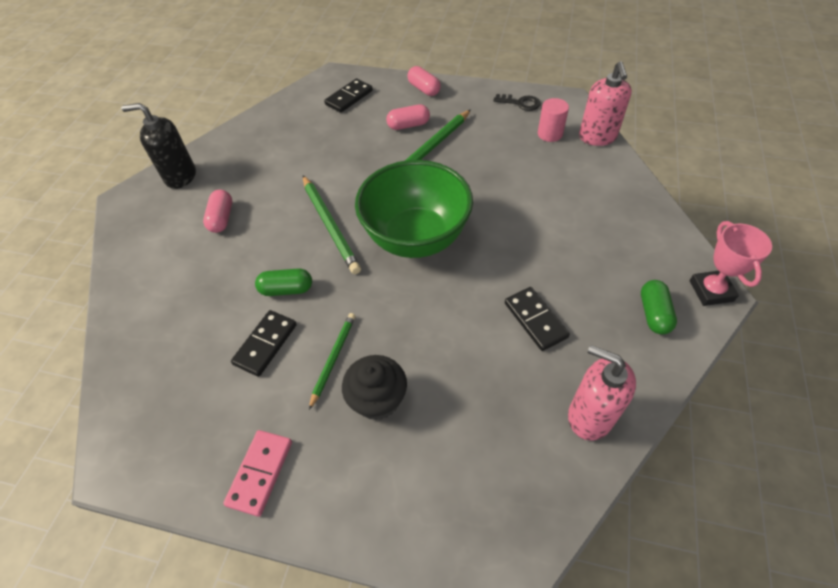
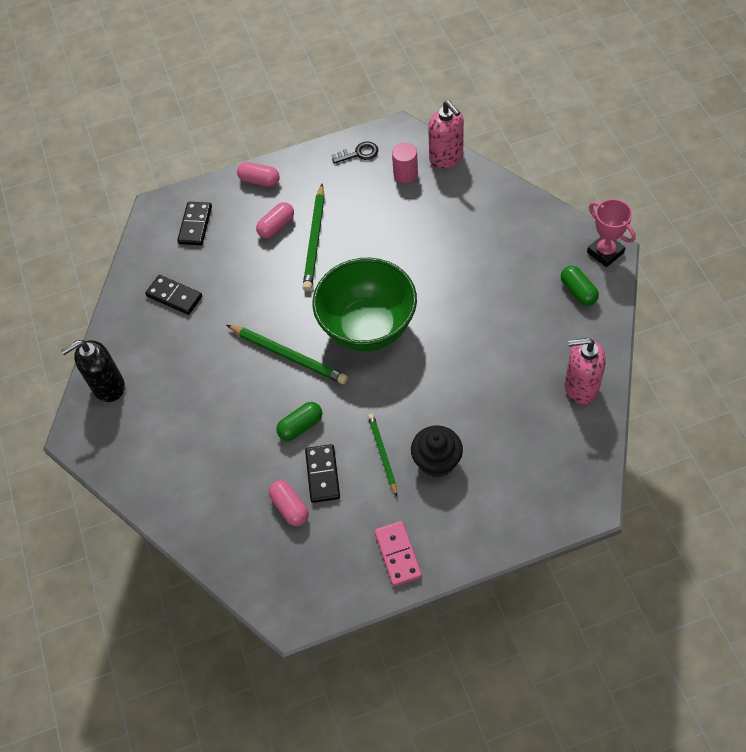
camera: 30 degrees left, 5 degrees up
pink capsule [203,190,232,233] -> pink capsule moved to [269,480,309,526]
black domino [505,287,570,351] -> black domino moved to [145,275,202,315]

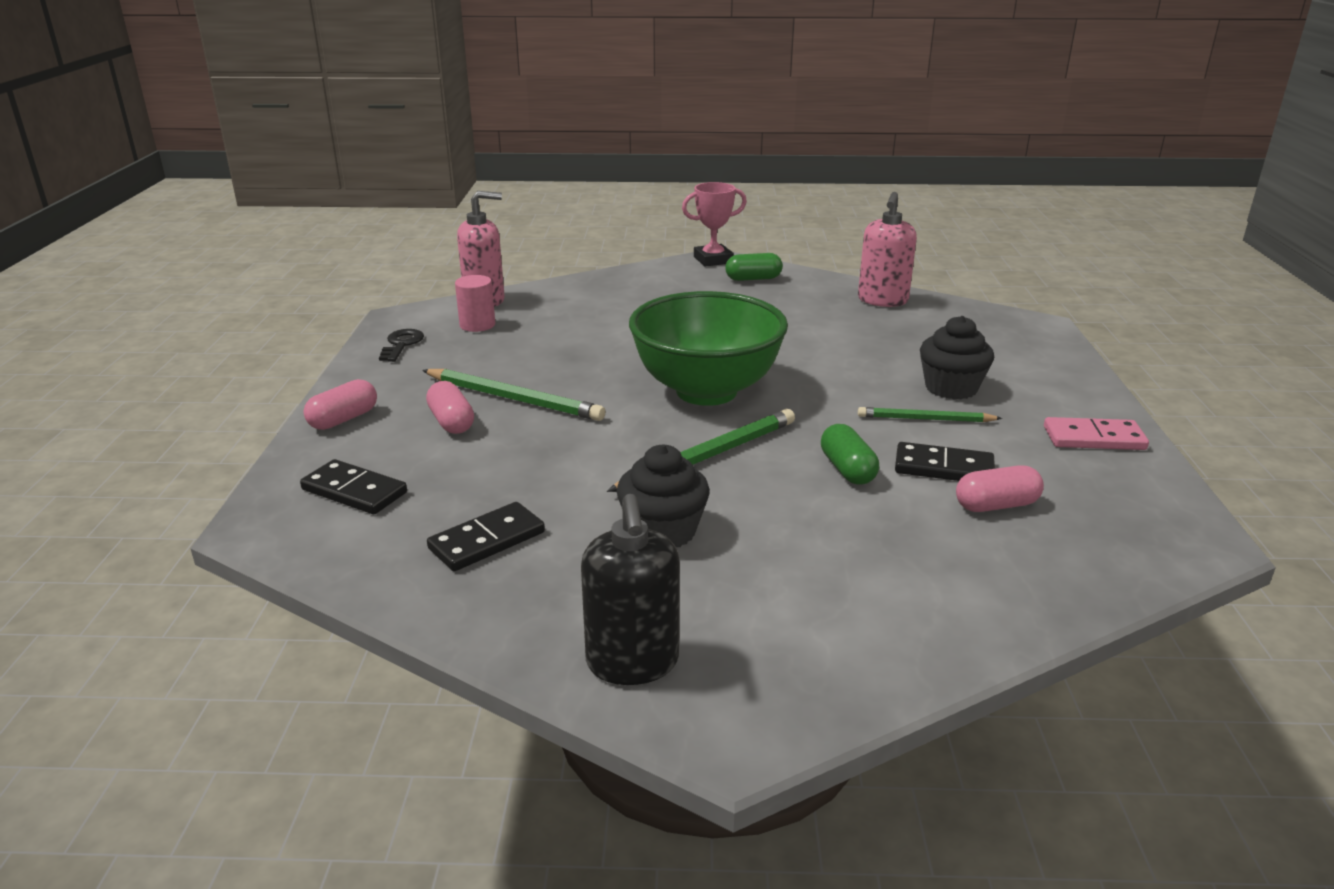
camera: 75 degrees left, 30 degrees down
none -> black cupcake [617,445,710,547]

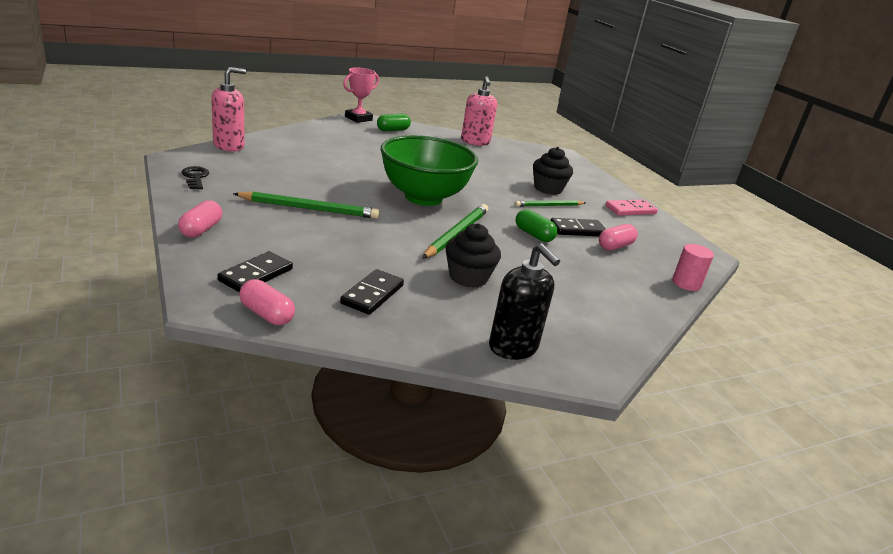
camera: 30 degrees left, 0 degrees up
black domino [300,459,407,514] -> black domino turned 60 degrees counterclockwise [217,251,293,293]
pink capsule [426,381,474,434] -> pink capsule moved to [239,279,295,325]
pink cylinder [455,275,495,332] -> pink cylinder moved to [672,244,714,291]

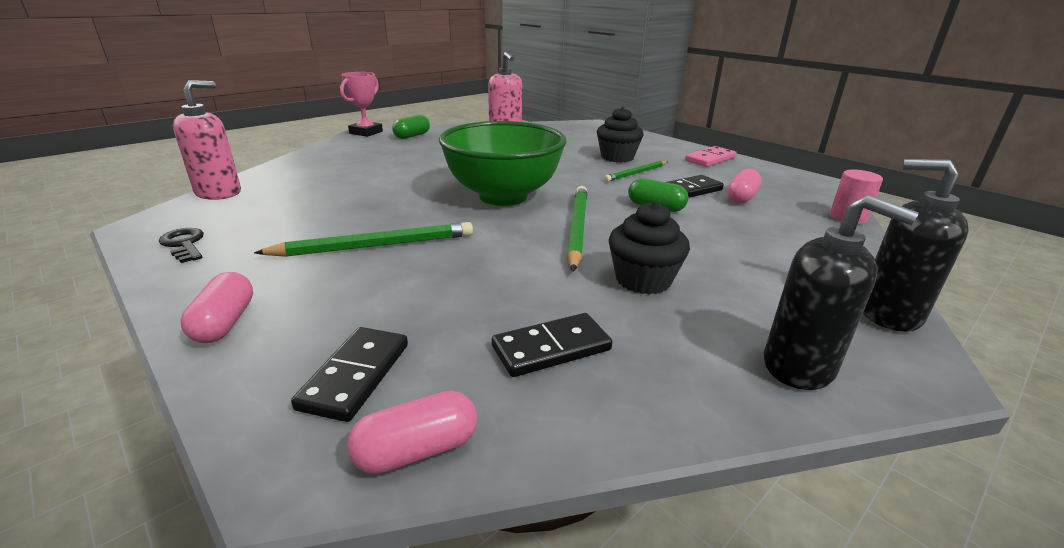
camera: 15 degrees left, 0 degrees up
pink capsule [239,279,295,325] -> pink capsule turned 45 degrees counterclockwise [347,391,477,474]
black domino [340,269,404,315] -> black domino turned 60 degrees clockwise [492,313,612,377]
none -> black soap dispenser [863,159,969,332]

